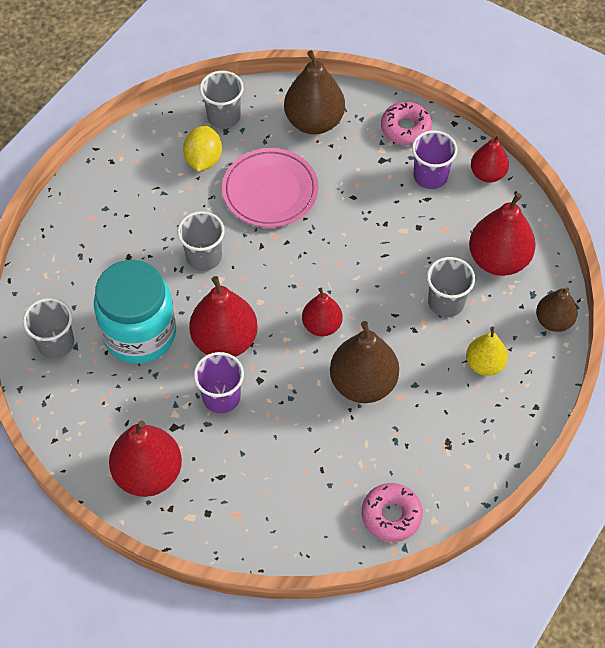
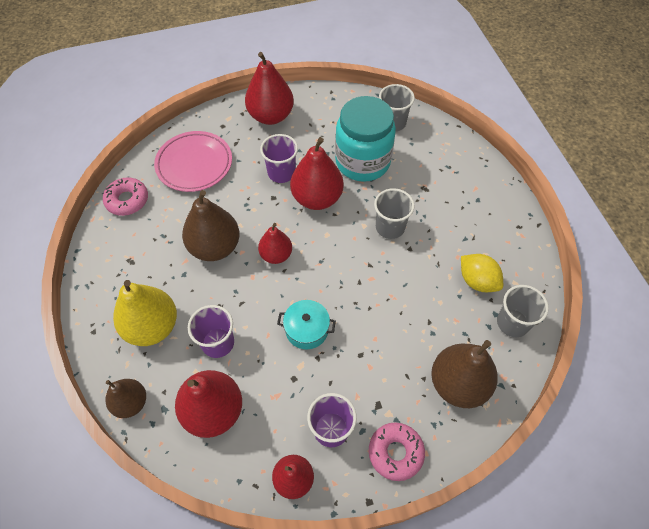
camera: 130 degrees right, 0 degrees up
pink plate [222,148,318,228] -> pink plate moved to [154,131,232,192]
grey cup [427,257,475,317] -> purple cup [188,305,234,358]
yellow pear [466,327,508,376] -> yellow pear [113,280,177,346], size x1.65
none -> turquoise pot [277,300,336,349]

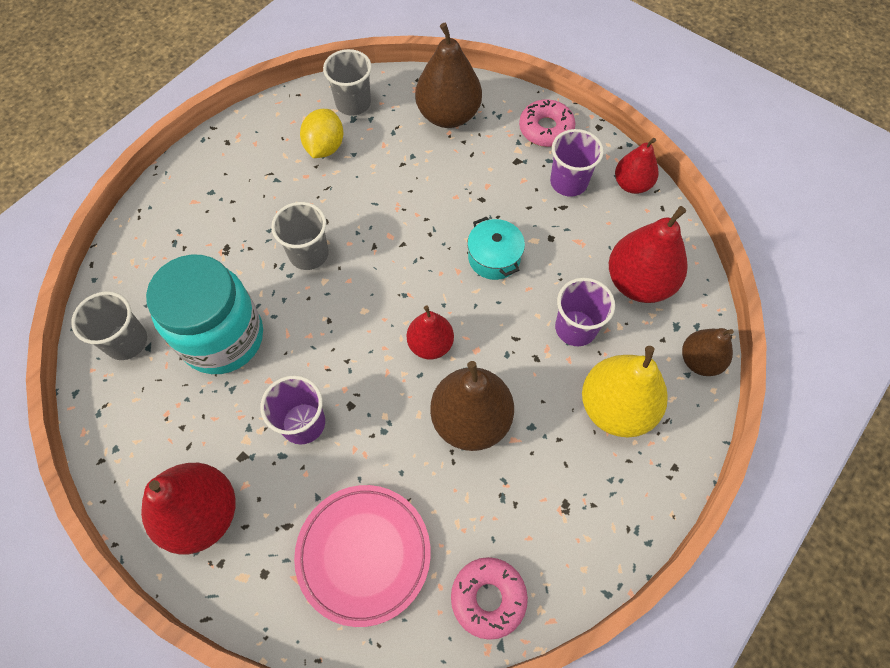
camera: 125 degrees left, 5 degrees up
red pear [290,137,344,210] -> none

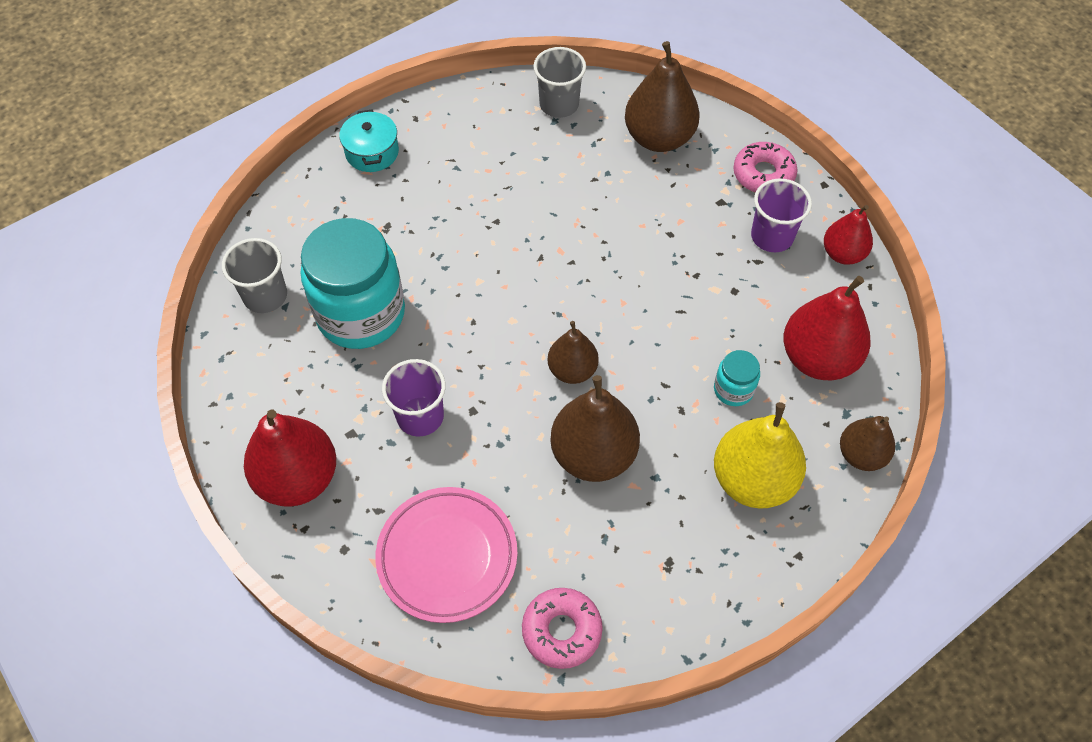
camera: 15 degrees right, 5 degrees down
grey cup [271,202,329,270] -> none
yellow lemon [300,109,344,158] -> none
red pear [407,306,454,359] -> brown pear [548,321,599,384]
turquoise pot [467,216,525,280] -> turquoise pot moved to [339,110,399,172]
purple cup [555,278,615,346] -> turquoise jar [714,350,760,406]

